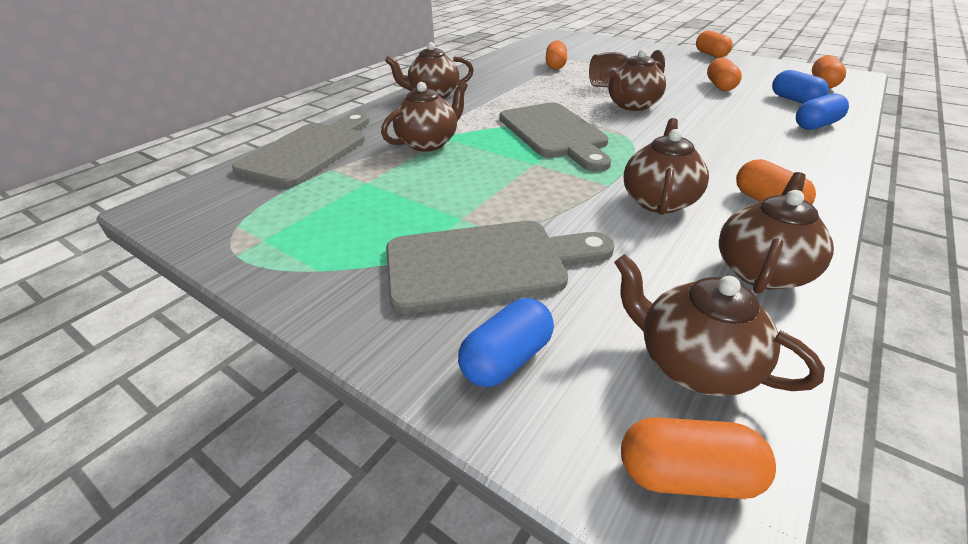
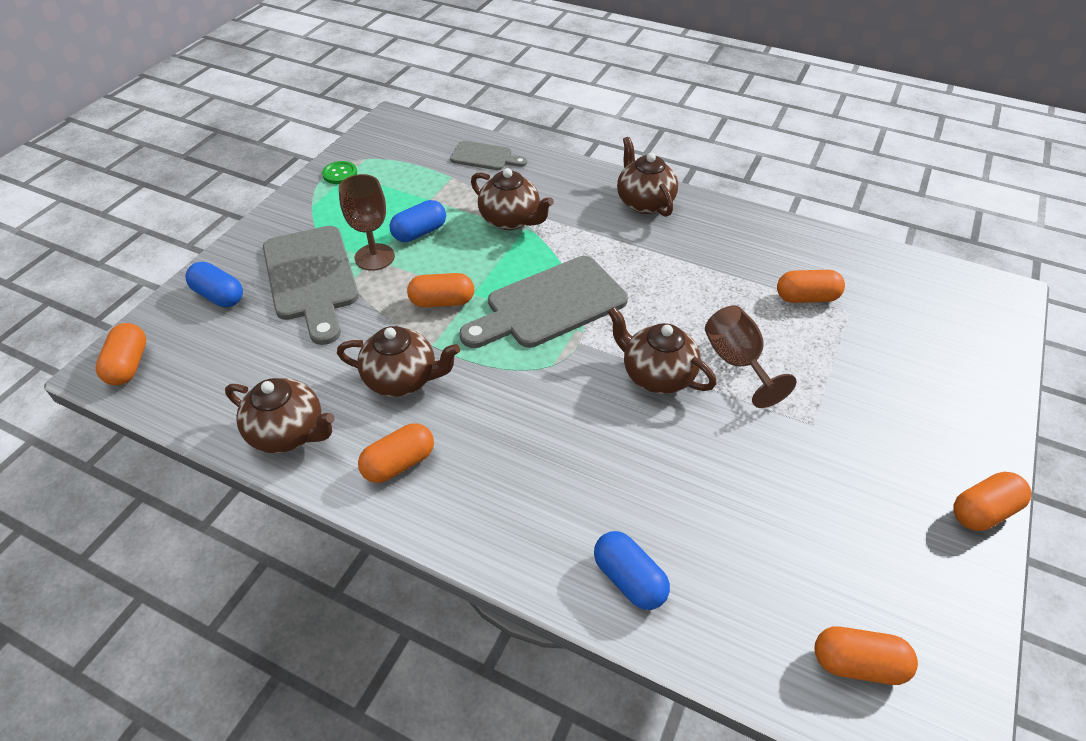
camera: 80 degrees right, 10 degrees up
grey cutting board [232,113,369,187] -> grey cutting board [450,141,527,170], size x0.54
brown teapot [614,254,825,396] -> none
orange capsule [707,58,742,91] -> orange capsule moved to [407,273,474,307]
blue capsule [772,70,829,104] -> blue capsule moved to [389,200,446,242]
none -> green button [322,161,357,184]
none -> brown goblet [339,174,395,271]

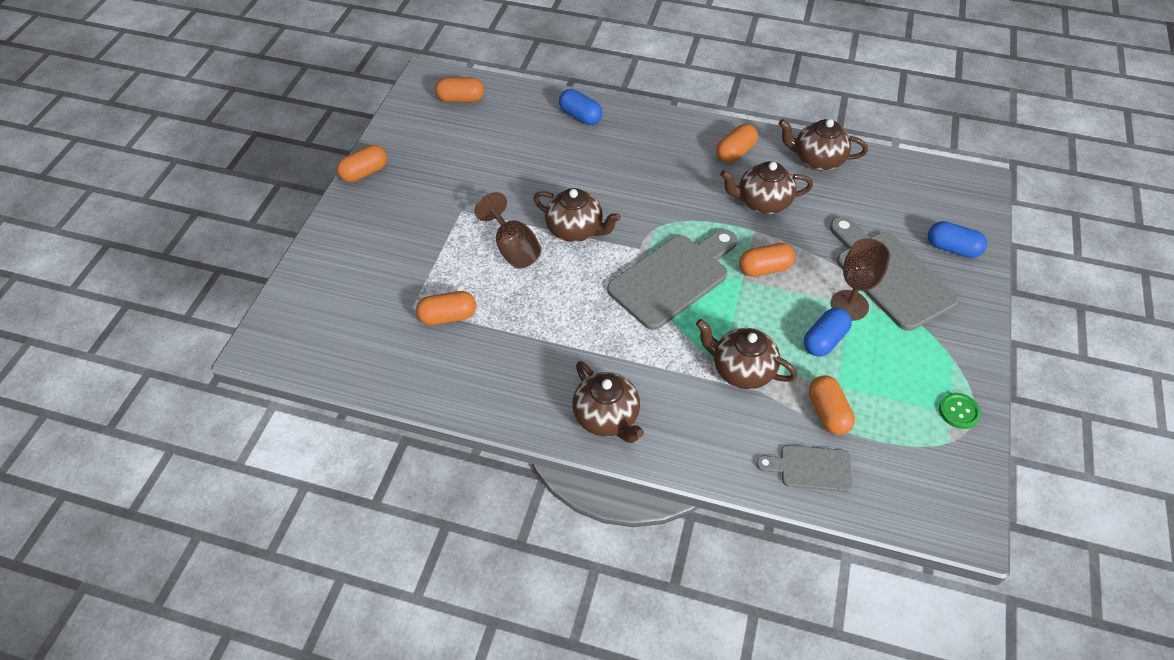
camera: 170 degrees right, 5 degrees up
orange capsule [96,323,146,385] -> orange capsule moved to [809,375,855,435]

